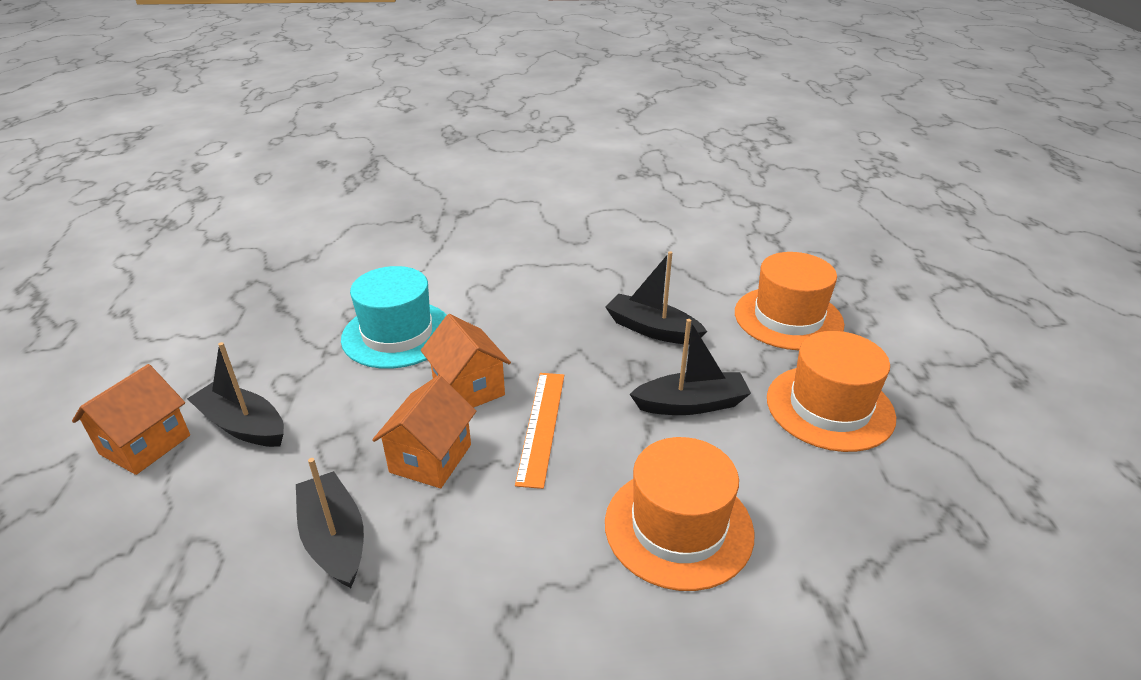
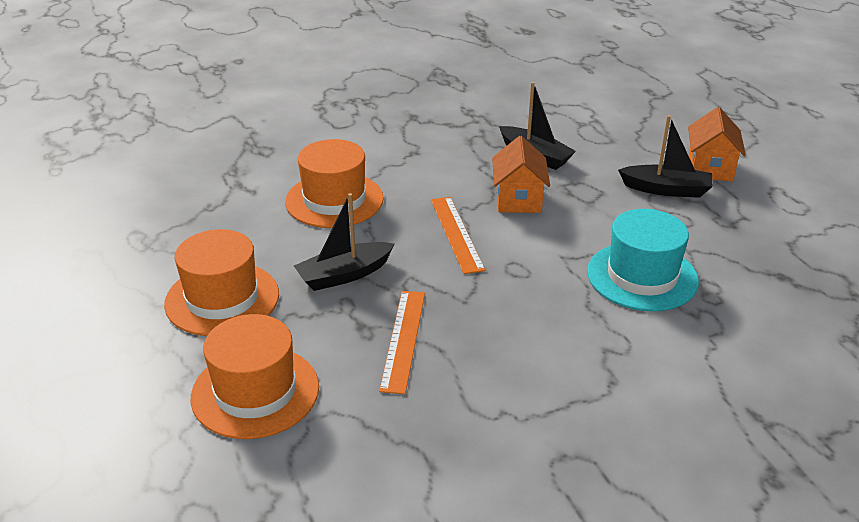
camera: 160 degrees right, 0 degrees up
orange house [421,314,511,408] -> none
black boat [605,251,707,345] -> orange ruler [379,291,425,394]

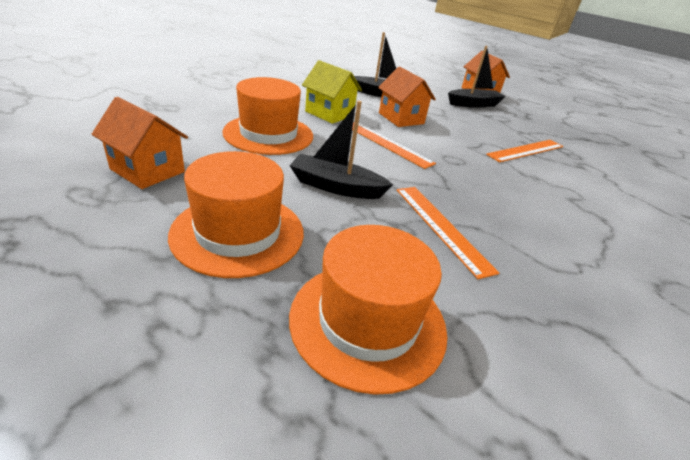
camera: 35 degrees left, 0 degrees up
black boat [294,193,394,291] -> black boat turned 75 degrees clockwise [289,101,393,199]
turquoise hat [587,209,699,311] -> orange ruler [486,140,563,162]
none -> orange house [91,97,188,189]
none -> yellow house [302,60,362,124]

